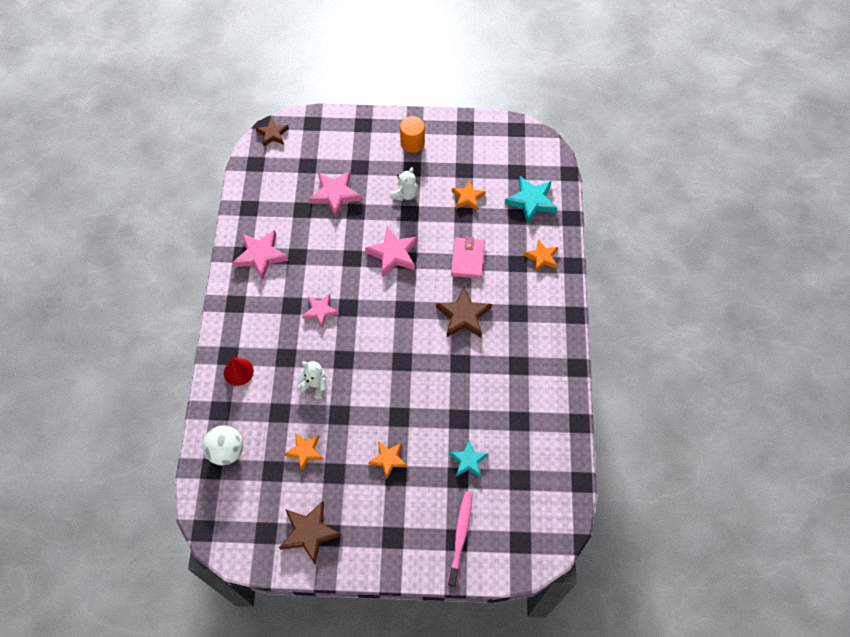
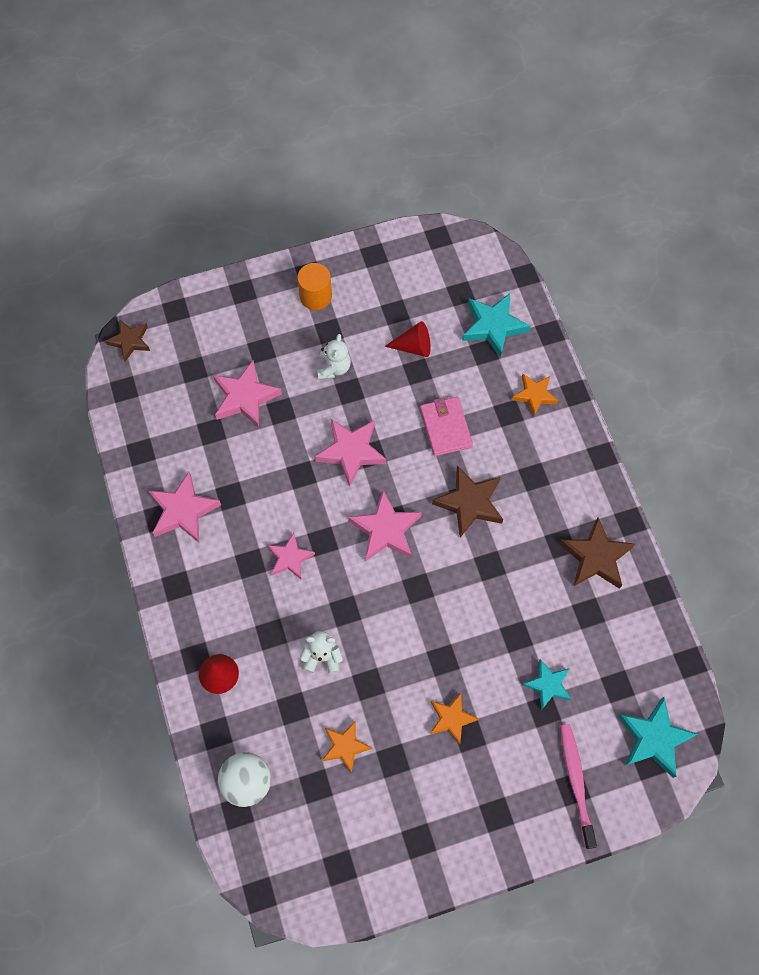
camera: 20 degrees left, 5 degrees up
brown star [279,501,342,565] -> brown star moved to [559,517,635,589]
orange star [452,180,486,211] -> red cone [384,321,431,357]
none -> pink star [348,490,422,561]
none -> turquoise star [618,697,698,778]

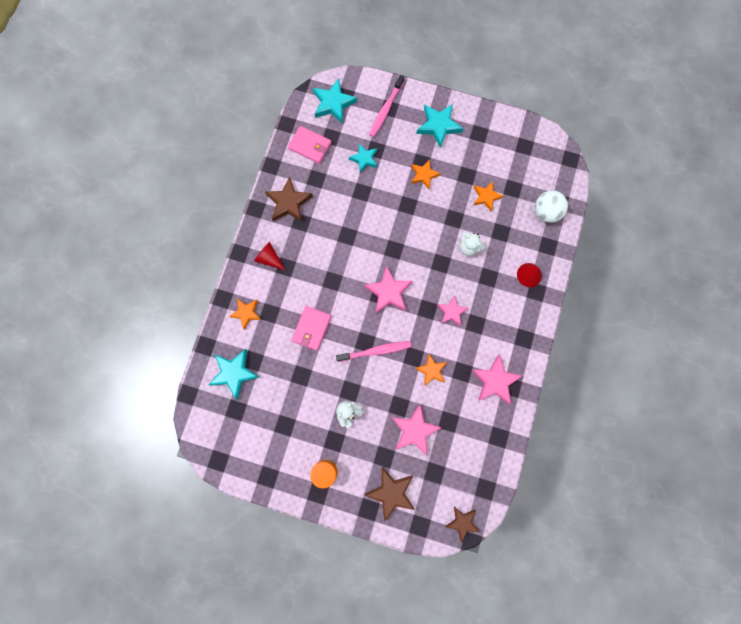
camera: 145 degrees left, 10 degrees up
pink star [315,419,387,487] -> pink toothbrush [336,341,412,362]
red cone [384,321,431,357] -> red cone moved to [254,241,285,270]
brown star [432,465,503,537] -> brown star moved to [364,467,415,522]
none -> pink wallet [288,126,331,164]
none -> orange star [415,354,447,386]
none -> turquoise star [417,104,463,148]

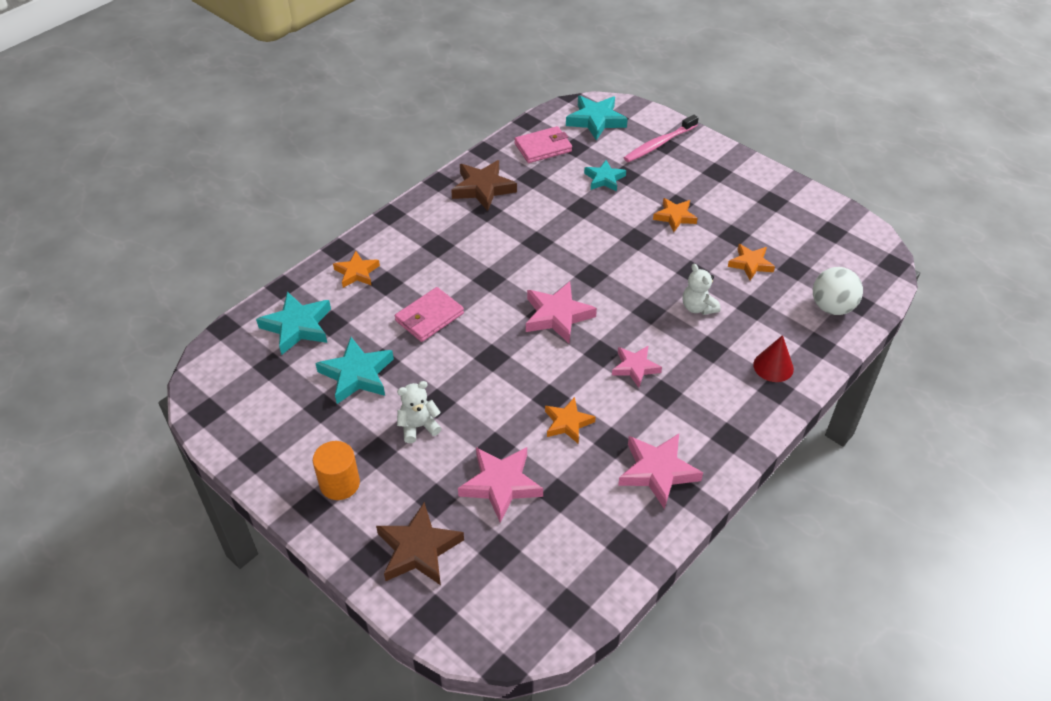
camera: 25 degrees right, 30 degrees down
red cone [254,241,285,270] -> none
pink wallet [288,126,331,164] -> pink wallet turned 75 degrees counterclockwise [514,126,572,163]
pink toothbrush [336,341,412,362] -> none
turquoise star [417,104,463,148] -> turquoise star moved to [315,337,394,404]
brown star [446,507,480,542] -> none

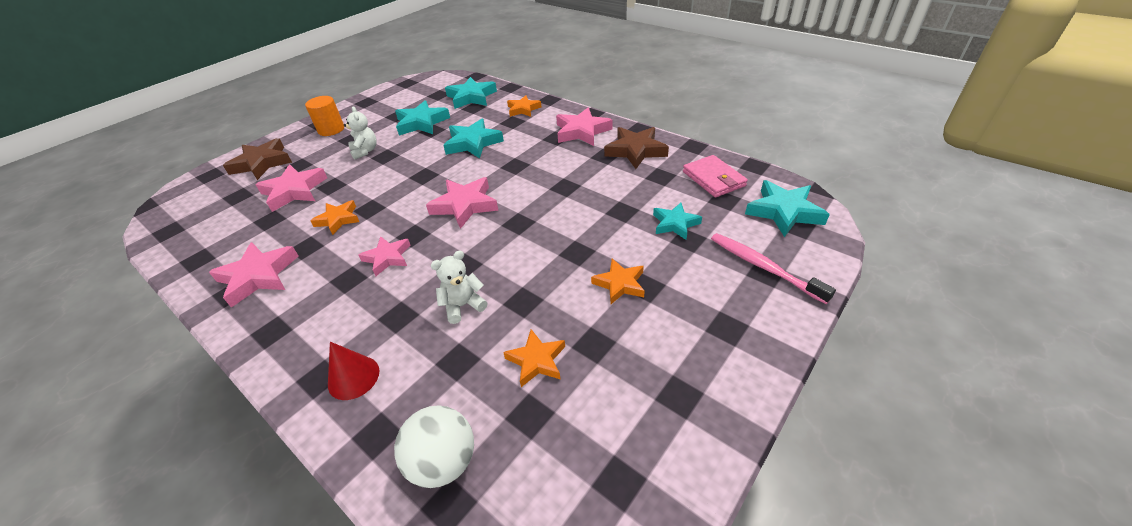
camera: 90 degrees right, 5 degrees down
pink wallet [395,287,464,342] -> turquoise star [443,119,504,158]
none -> pink star [556,108,613,146]

